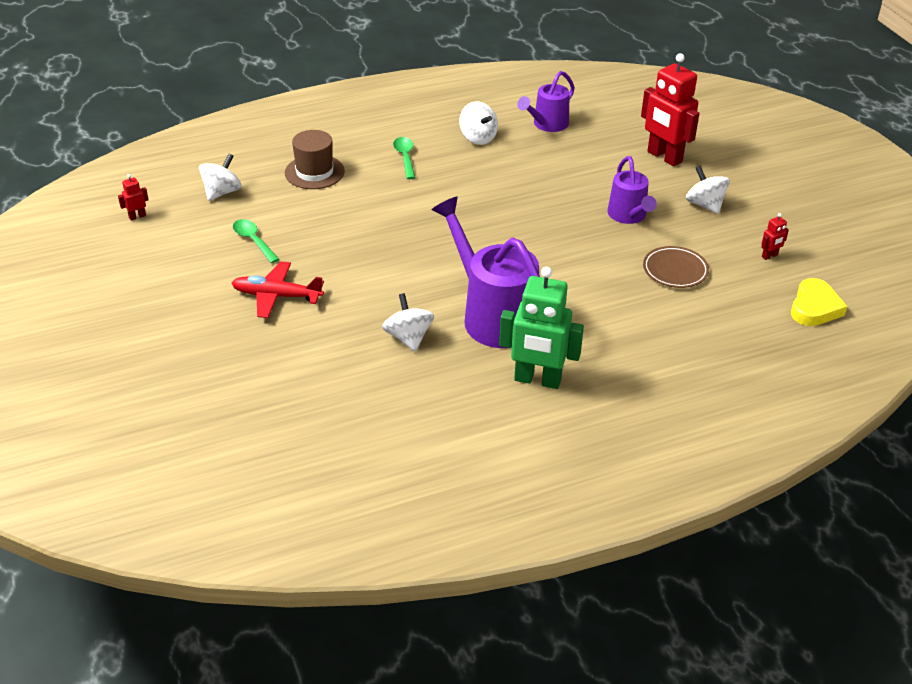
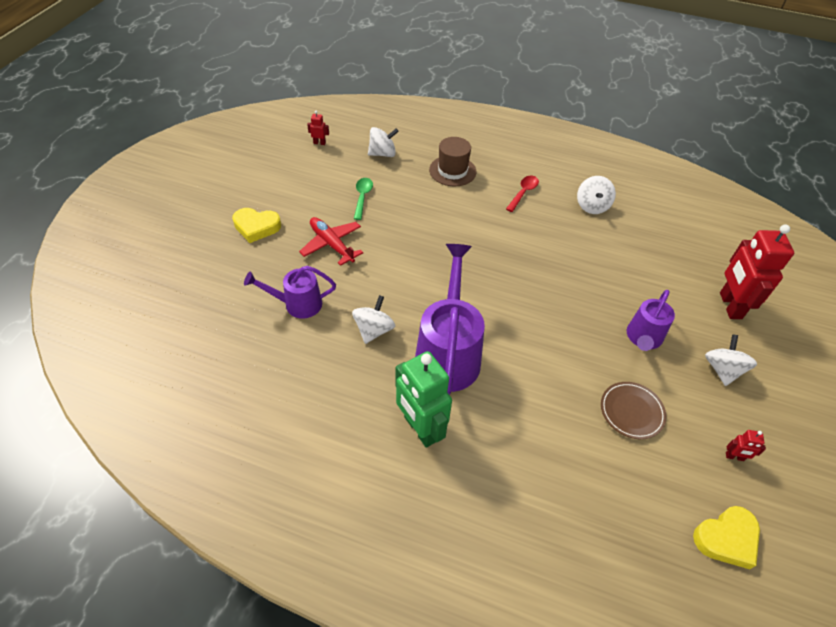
camera: 40 degrees right, 10 degrees up
green spoon [393,137,416,179] -> red spoon [506,176,539,212]
purple watering can [517,71,575,132] -> purple watering can moved to [244,266,336,319]
none -> yellow heart [232,208,281,243]

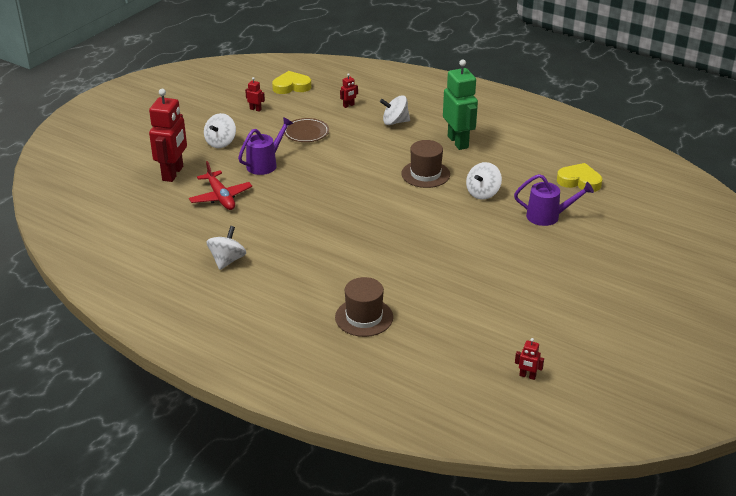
camera: 165 degrees left, 15 degrees down
yellow heart [232,208,281,243] -> yellow heart moved to [557,163,602,192]
red plane [299,217,363,266] -> red plane moved to [189,161,252,210]
green spoon [354,178,373,220] -> none
white spinning top [368,127,399,157] -> white spinning top moved to [380,95,410,125]
purple watering can [415,244,485,395] -> brown hat [401,140,450,188]
red spoon [506,176,539,212] -> none
none -> red robot [340,73,358,108]

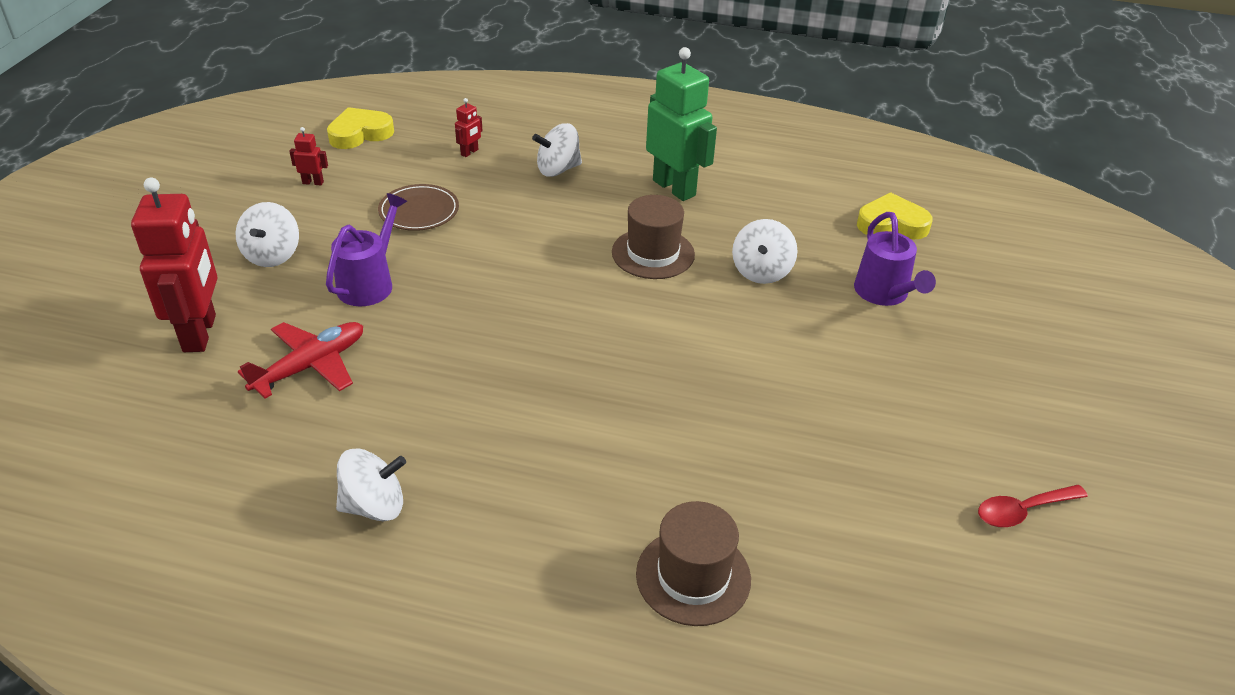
camera: 20 degrees left, 5 degrees up
red plane [189,161,252,210] -> red plane turned 90 degrees counterclockwise [238,322,363,399]
white spinning top [207,226,246,270] -> white spinning top turned 75 degrees clockwise [336,448,406,521]
purple watering can [514,174,594,226] -> purple watering can turned 90 degrees clockwise [854,212,936,306]
red robot [515,338,544,380] -> none
none -> red spoon [978,485,1088,527]

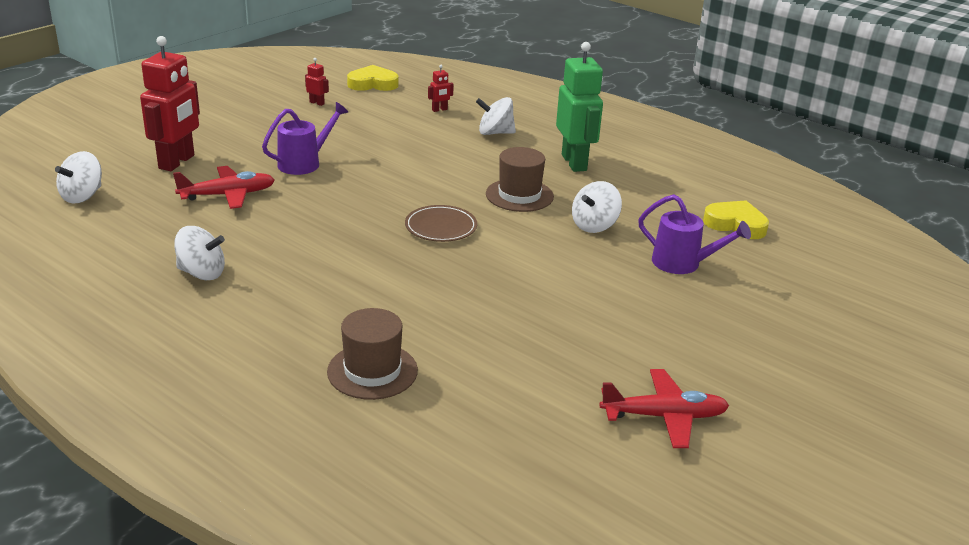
camera: 25 degrees right, 10 degrees down
white spinning top [236,202,299,267] -> white spinning top moved to [55,151,102,204]
brown plate [378,184,459,231] -> brown plate moved to [405,205,477,242]
purple watering can [854,212,936,306] -> purple watering can turned 75 degrees counterclockwise [638,194,751,274]
red spoon [978,485,1088,527] -> red plane [600,369,729,448]

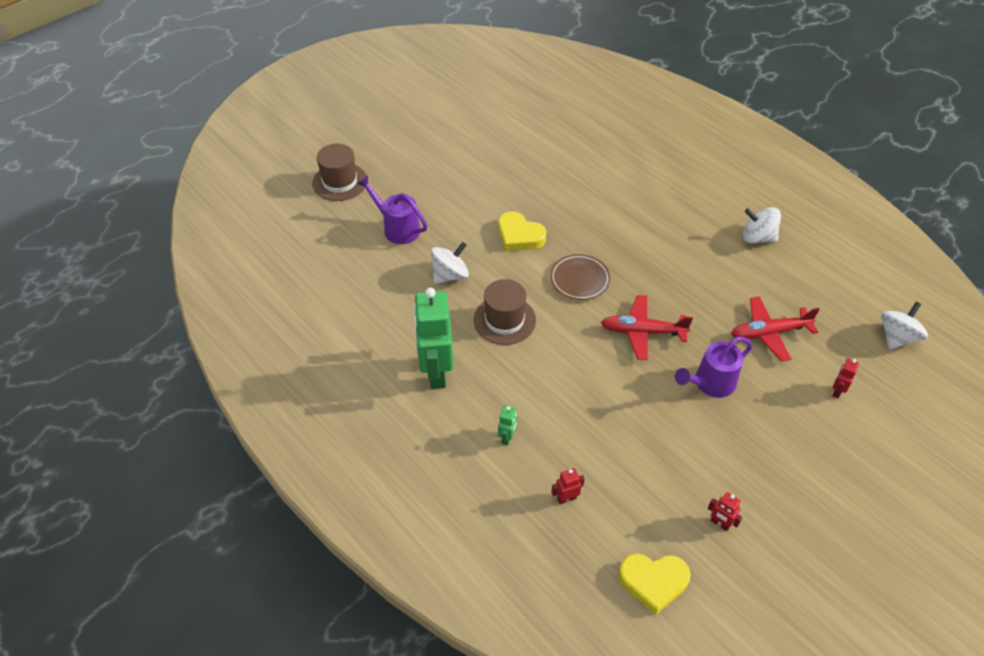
camera: 170 degrees left, 20 degrees up
red robot [140,36,200,171] -> red robot [832,359,859,398], size x0.41
brown hat [327,308,418,400] -> brown hat moved to [312,144,367,201]
white spinning top [476,97,516,135] -> green robot [498,406,517,445]
red plane [600,369,729,448] -> red plane moved to [601,295,693,360]
yellow heart [703,200,769,239] -> yellow heart moved to [498,212,546,251]

